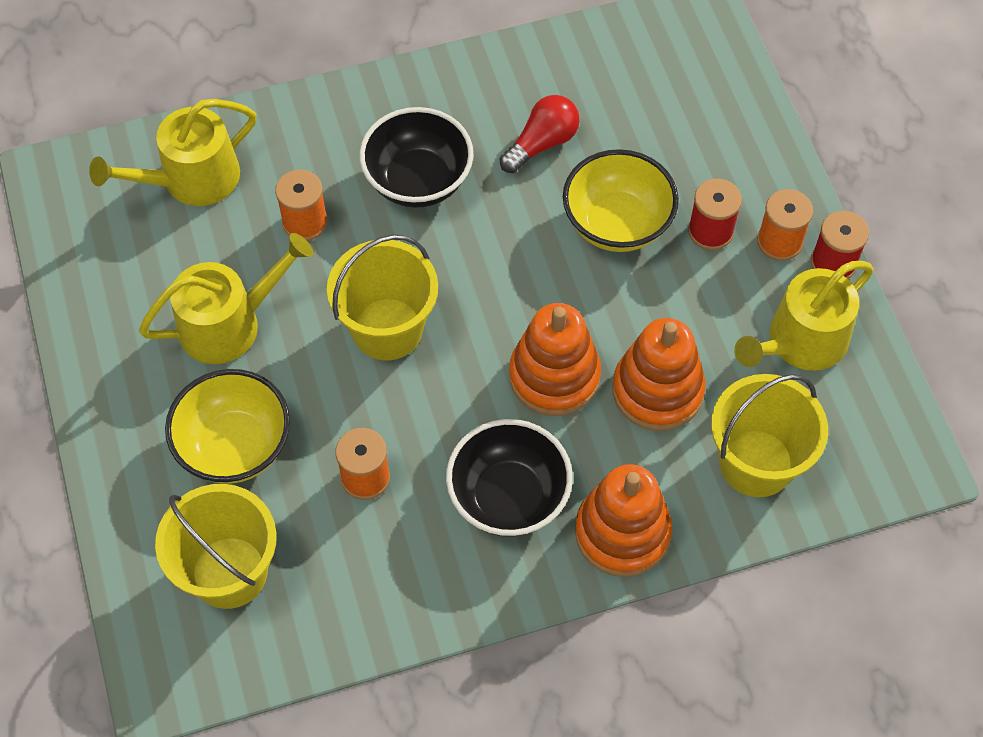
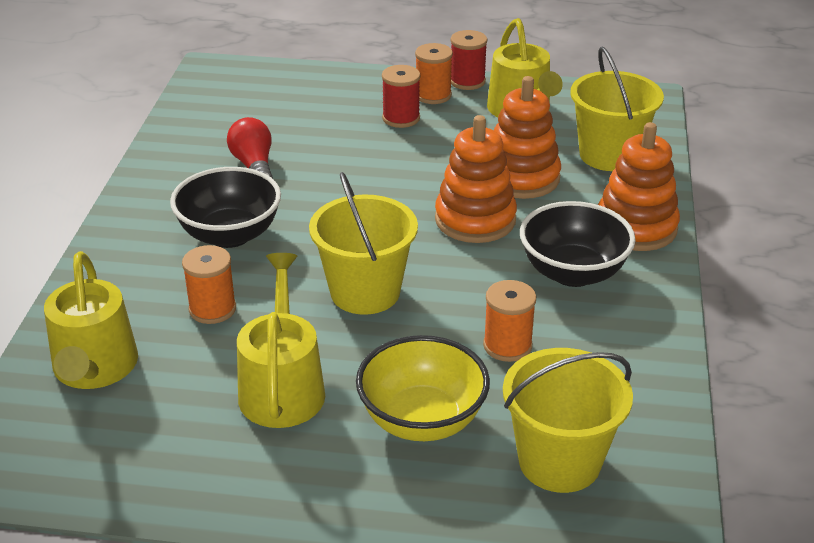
camera: 65 degrees left, 25 degrees down
yellow bowl [563,149,679,252] -> none

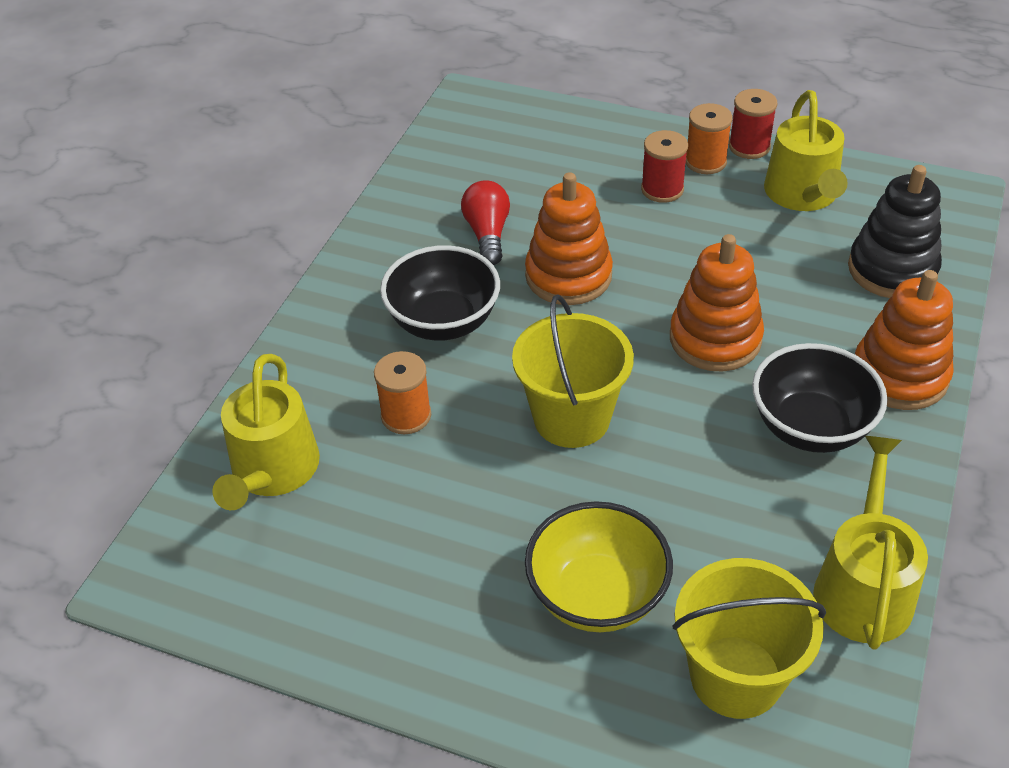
camera: 15 degrees right, 10 degrees up
yellow watering can [237,253,325,428] -> yellow watering can moved to [813,436,928,650]
orange spool [483,280,536,362] -> none
orange stacking toy [494,76,561,199] -> orange stacking toy moved to [525,172,613,305]
yellow bucket [570,47,664,171] -> black stacking toy [848,165,942,298]

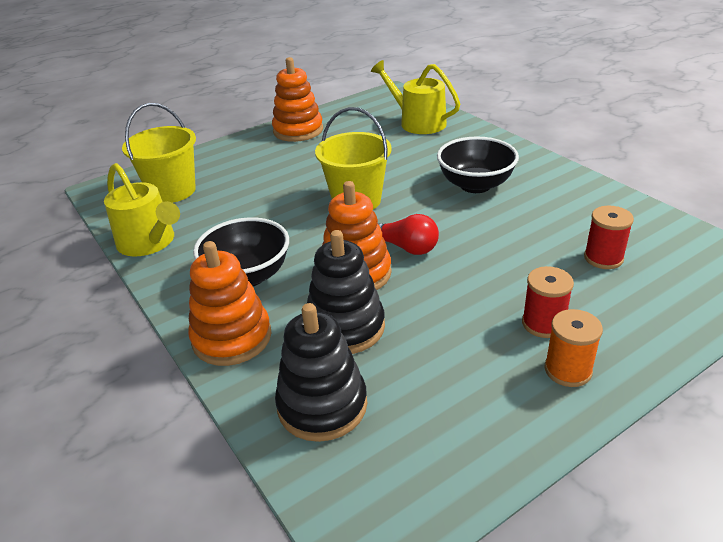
camera: 125 degrees right, 10 degrees down
orange spool [374,351,431,434] -> none
red light bulb [461,180,510,265] -> red light bulb moved to [377,214,439,255]
orange stacking toy [525,172,613,305] -> orange stacking toy moved to [272,57,323,142]
yellow bowl [525,501,673,632] -> none
red spool [729,89,777,159] -> red spool moved to [584,206,634,269]
yellow watering can [764,90,848,211] -> none
none -> black stacking toy [307,230,385,354]

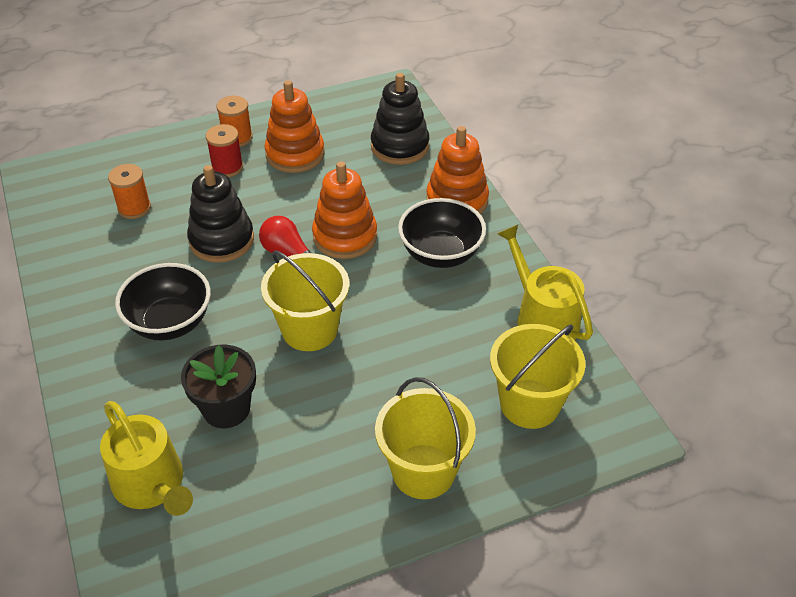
camera: 170 degrees left, 10 degrees up
orange stacking toy [272,57,323,142] -> orange stacking toy moved to [264,80,325,173]
black stacking toy [307,230,385,354] -> black stacking toy moved to [187,165,254,263]
red spool [584,206,634,269] -> orange spool [108,164,151,219]
none -> black flower pot [181,345,256,428]
none -> yellow bucket [375,377,476,499]

